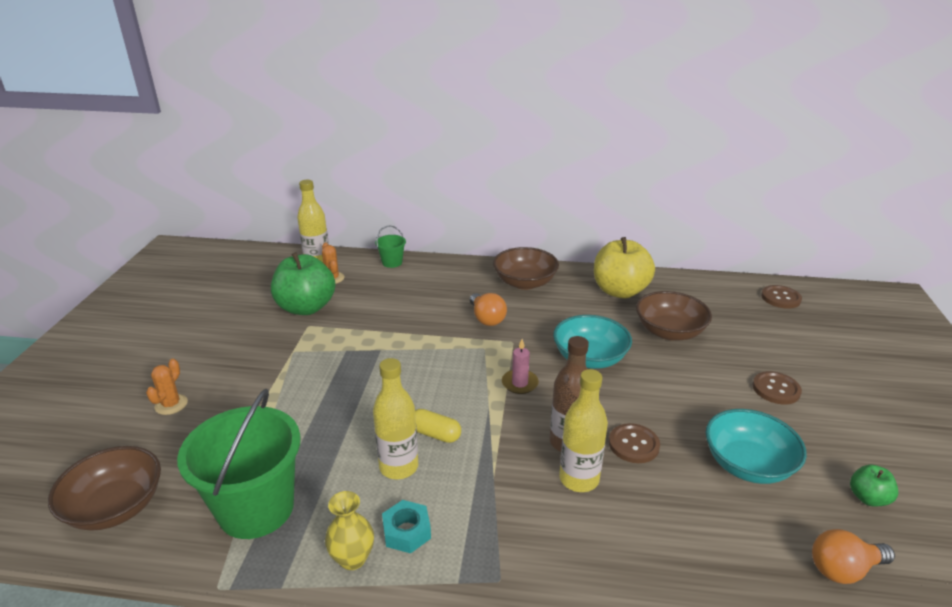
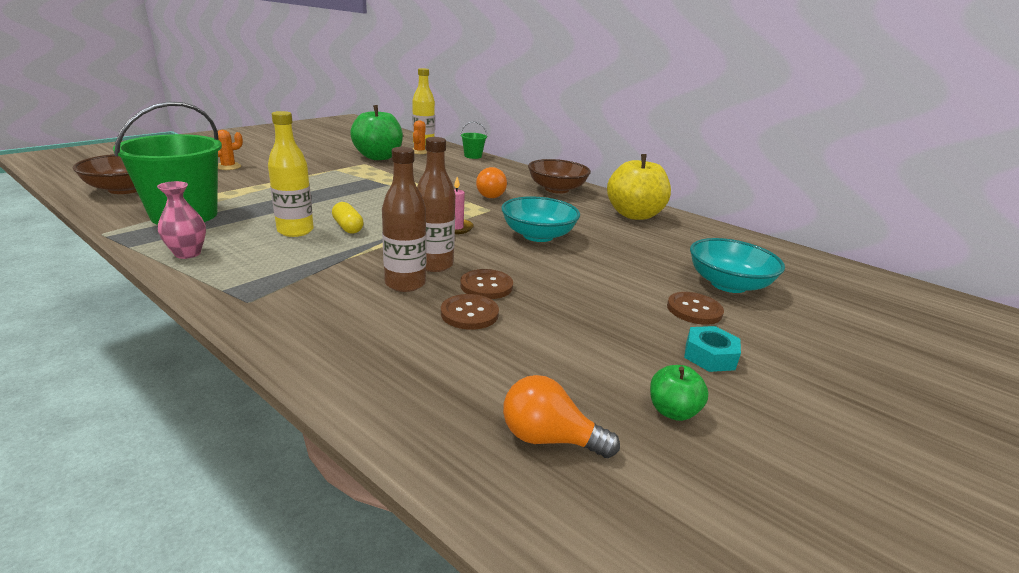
camera: 30 degrees right, 5 degrees down
yellow vase [325,491,374,570] -> pink vase [157,181,206,259]
turquoise nut [382,500,431,554] -> turquoise nut moved to [684,326,741,372]
yellow bottle [559,369,608,492] -> brown bottle [382,147,426,292]
brown bowl [636,291,712,340] -> none
turquoise bowl [705,409,807,484] -> turquoise bowl moved to [690,238,785,293]
brown button [761,285,802,309] -> brown button moved to [441,294,499,330]

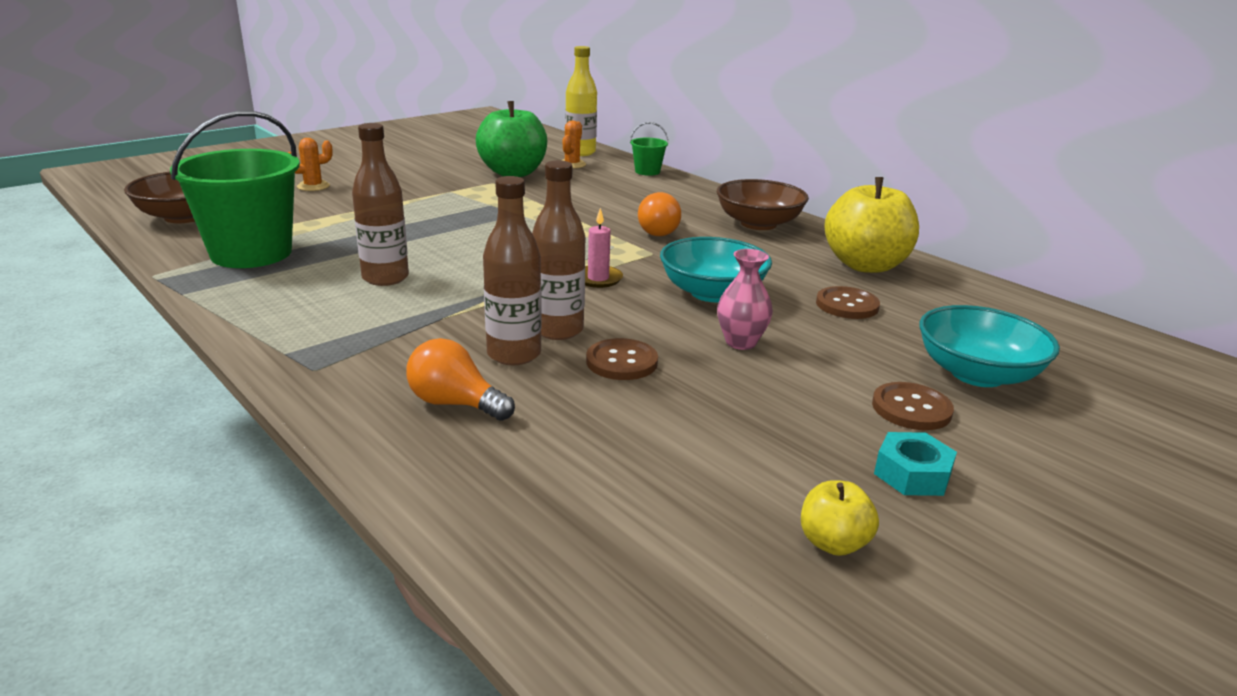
camera: 10 degrees right, 0 degrees up
pink vase [157,181,206,259] -> pink vase moved to [717,249,773,350]
yellow bottle [268,111,314,237] -> brown bottle [352,123,409,286]
yellow capsule [332,202,364,234] -> none
brown button [441,294,499,330] -> brown button moved to [816,286,880,319]
orange light bulb [503,375,620,458] -> orange light bulb moved to [406,338,515,421]
green apple [650,365,709,421] -> yellow apple [801,480,879,556]

